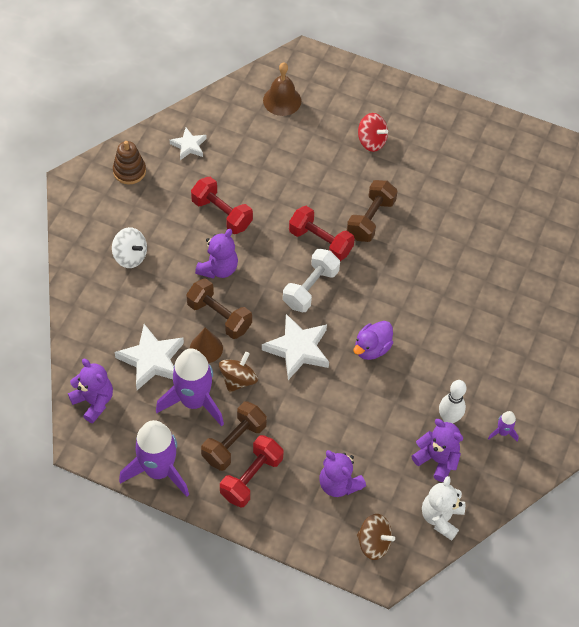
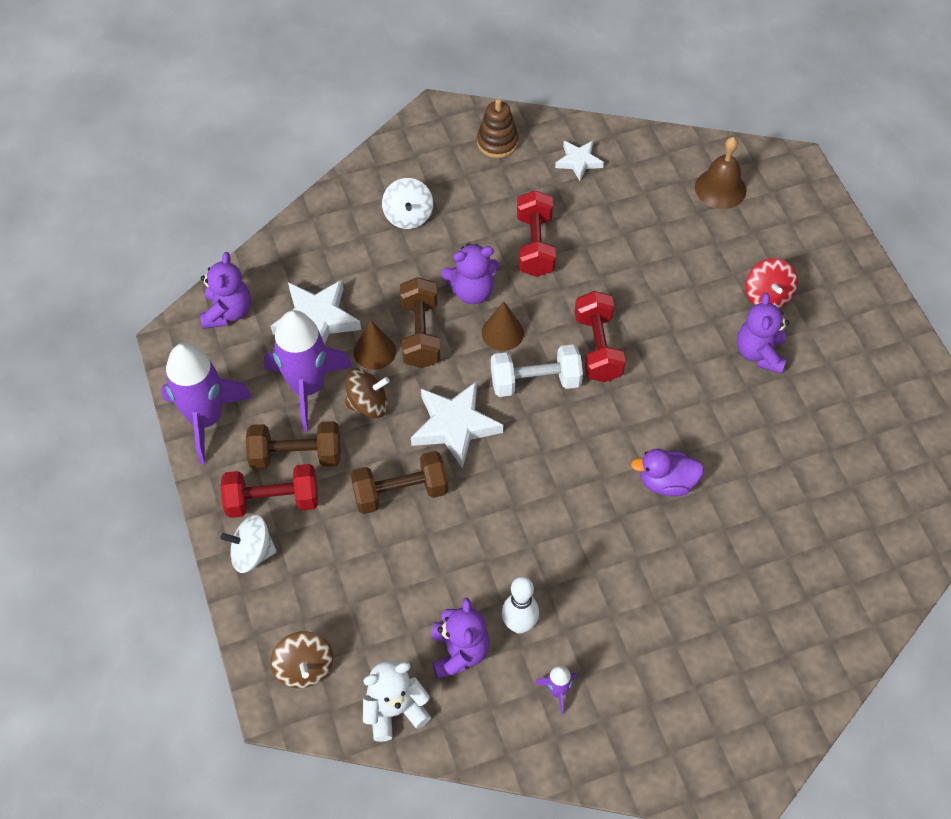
camera: 50 degrees right, 0 degrees up
purple teddy bear [319,450,366,497] -> purple teddy bear moved to [737,293,789,374]
brown dumbbell [347,180,398,242] -> brown dumbbell moved to [350,451,448,514]
purple duck [354,321,393,360] -> purple duck moved to [631,448,704,497]
none -> white spinning top [221,515,277,573]
none -> brown cone [482,302,524,351]

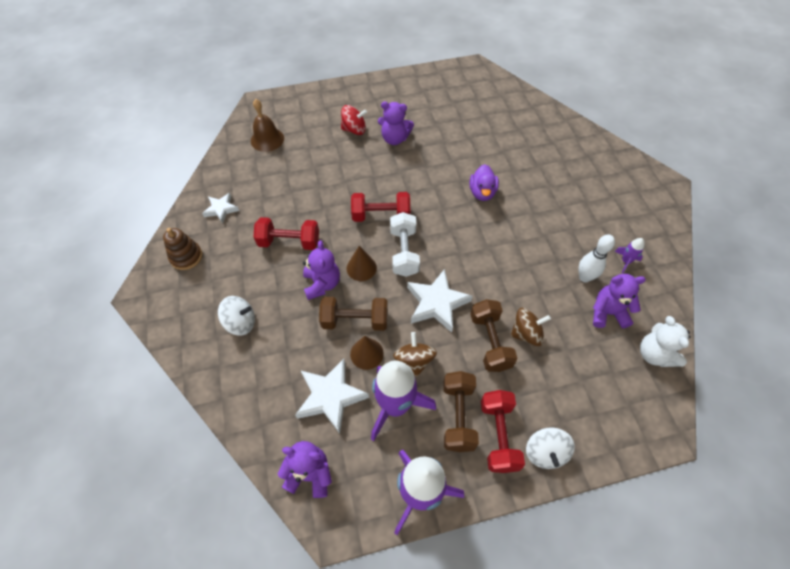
camera: 85 degrees left, 0 degrees up
brown spinning top [270,631,333,688] -> brown spinning top moved to [511,308,551,346]

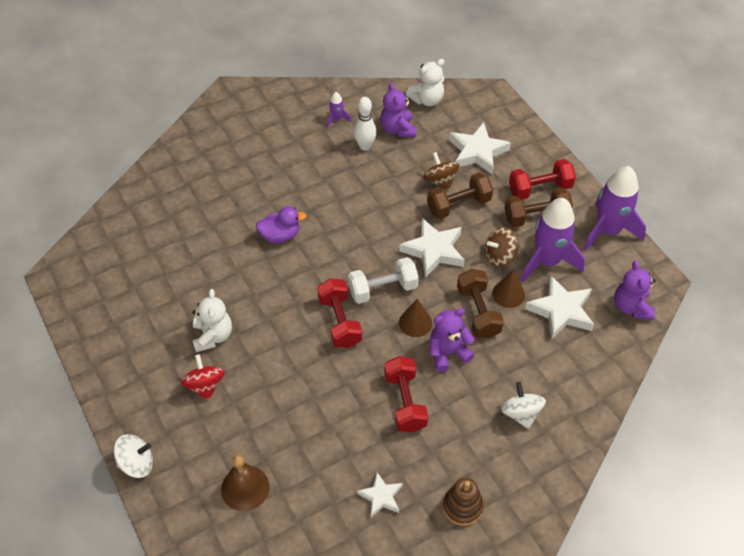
camera: 105 degrees left, 5 degrees down
purple teddy bear [378,101,414,145] -> white teddy bear [192,289,232,352]
white spinning top [526,427,575,469] -> white spinning top moved to [114,434,153,478]
none -> white star [449,122,511,175]

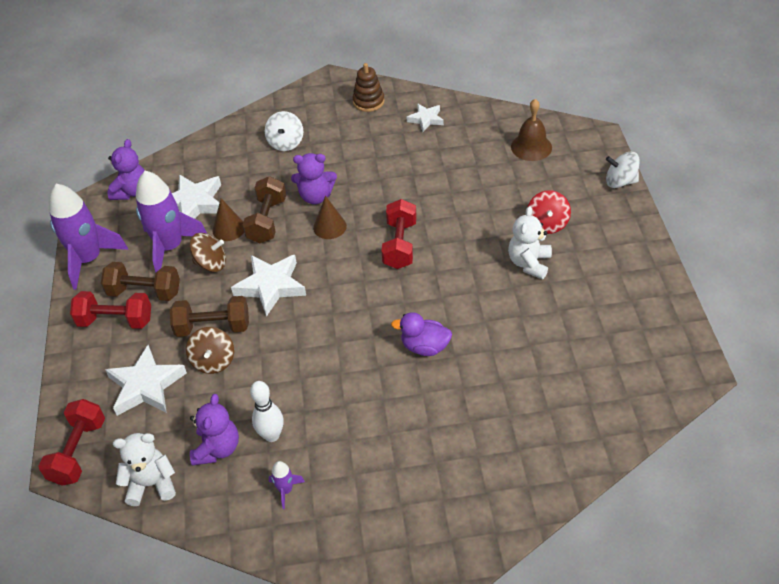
camera: 155 degrees left, 5 degrees down
white dumbbell [348,257,419,304] -> none
red dumbbell [384,356,428,432] -> red dumbbell moved to [38,399,105,486]

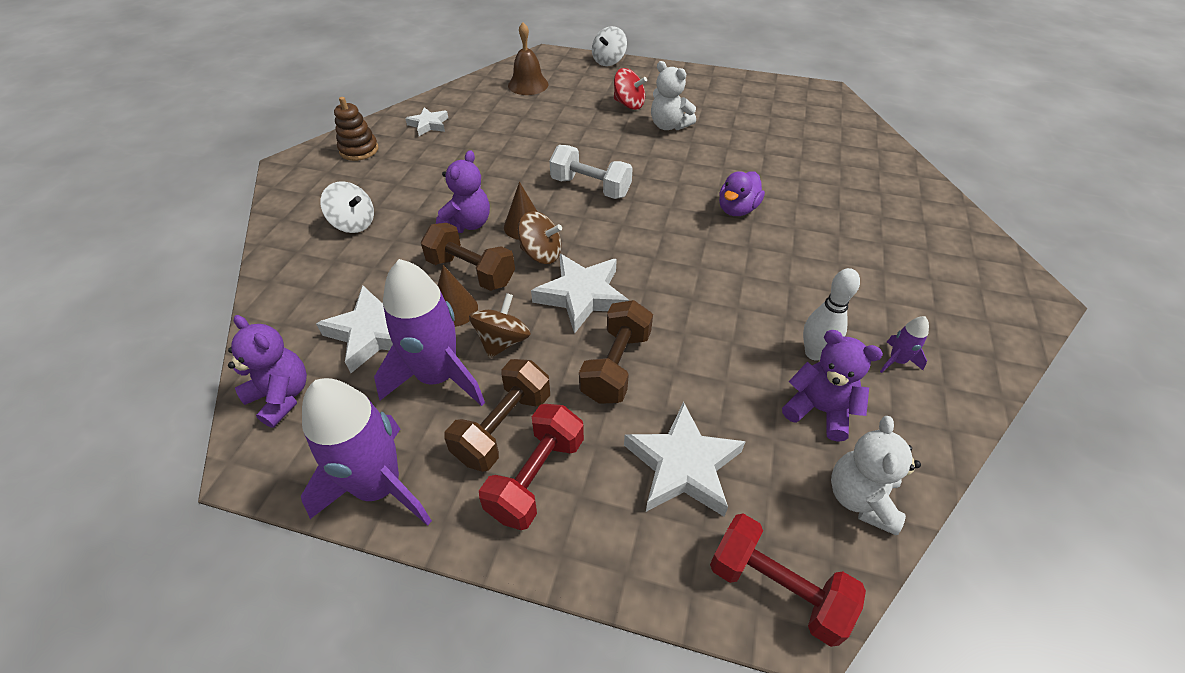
camera: 70 degrees left, 0 degrees up
brown spinning top [186,327,234,374] -> brown spinning top moved to [518,211,562,264]
red dumbbell [381,199,417,269] -> white dumbbell [550,145,633,199]

